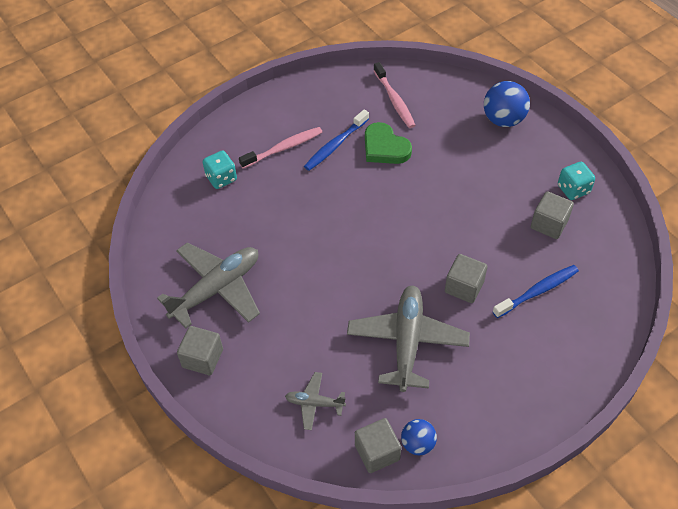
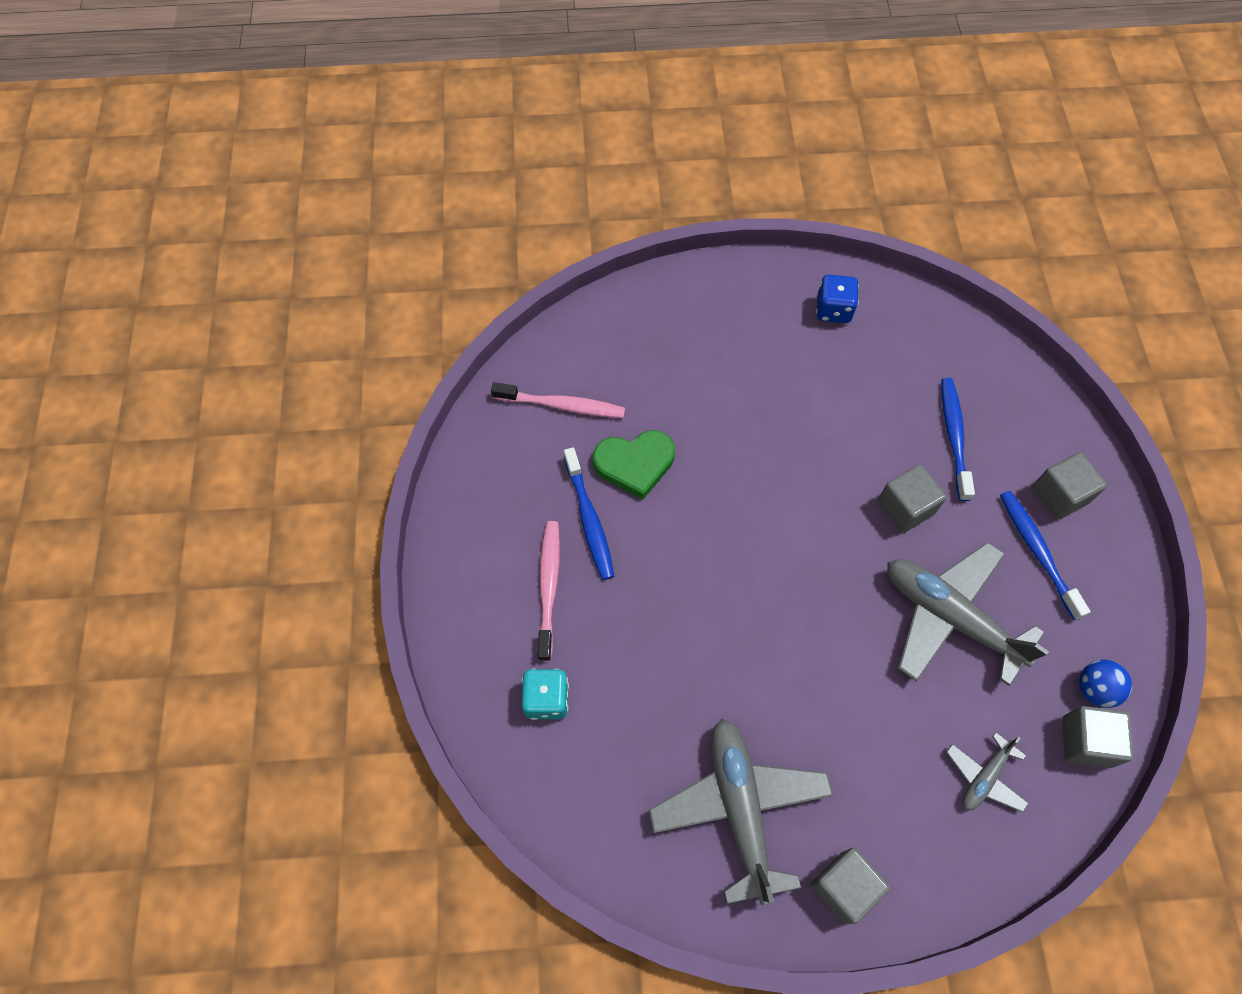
camera: 60 degrees left, 10 degrees up
blue ball [484,81,530,127] -> none
grey cube [531,191,574,239] -> grey cube moved to [1032,452,1107,520]
turquoise dice [558,162,595,200] -> blue dice [816,275,859,323]
none -> blue toothbrush [1000,491,1091,620]

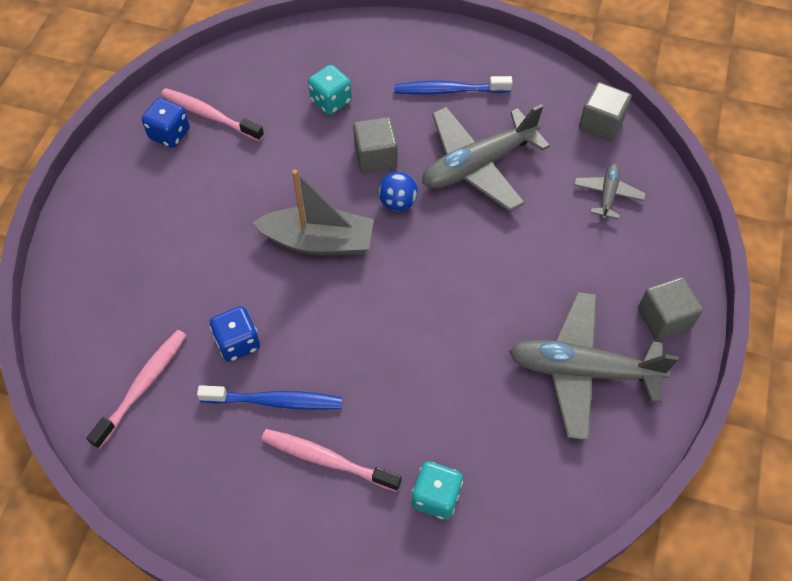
camera: 70 degrees left, 5 degrees down
green heart [593,430,675,499] -> blue dice [210,306,260,362]
blue toothbrush [941,378,975,501] -> turquoise dice [308,65,352,115]
grey plane [946,732,1029,812] -> grey plane turned 135 degrees counterclockwise [574,163,646,219]
grey cube [1032,452,1107,520] -> none
blue ball [1079,660,1132,708] -> blue ball moved to [379,172,418,211]
none -> pink toothbrush [161,88,264,141]
none -> grey boat [253,169,374,255]

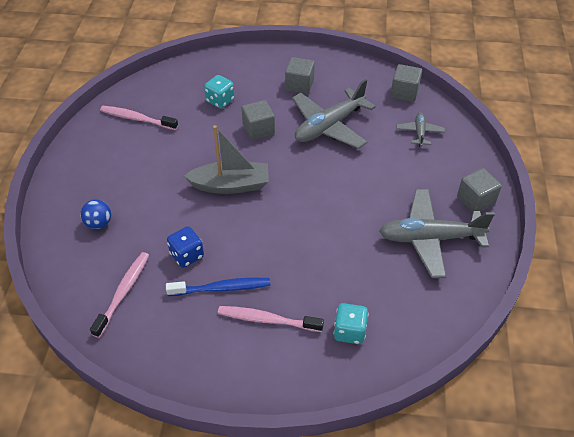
camera: 10 degrees left, 10 degrees down
blue dice [142,98,190,148] -> none
blue ball [379,172,418,211] -> blue ball moved to [80,200,111,229]
blue toothbrush [394,76,513,94] -> grey cube [285,57,315,94]

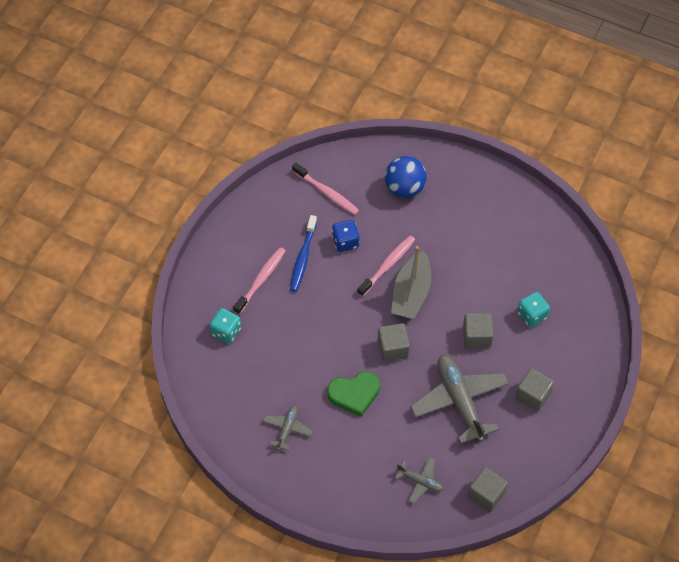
camera: 110 degrees right, 10 degrees up
blue ball [80,200,111,229] -> blue ball [385,156,427,198], size x1.63
pink toothbrush [100,106,178,130] -> pink toothbrush moved to [357,235,415,297]
grey plane [379,189,495,278] -> grey plane [263,406,313,451], size x0.50
grey cube [457,168,502,212] -> grey cube moved to [378,323,410,362]
none -> green heart [327,371,380,417]

